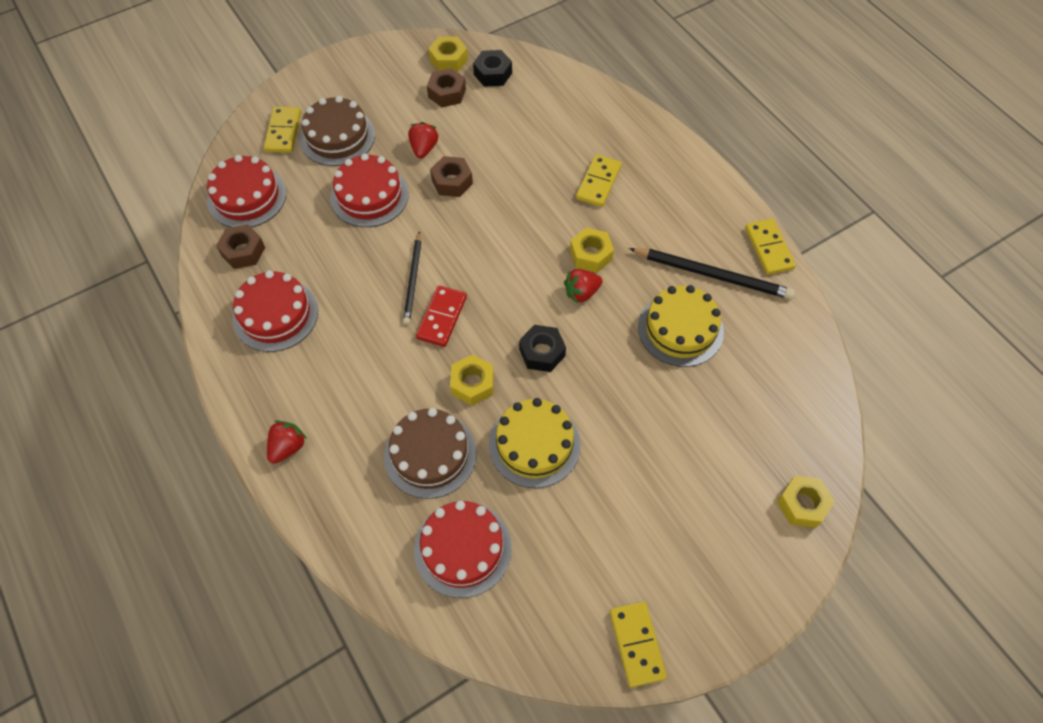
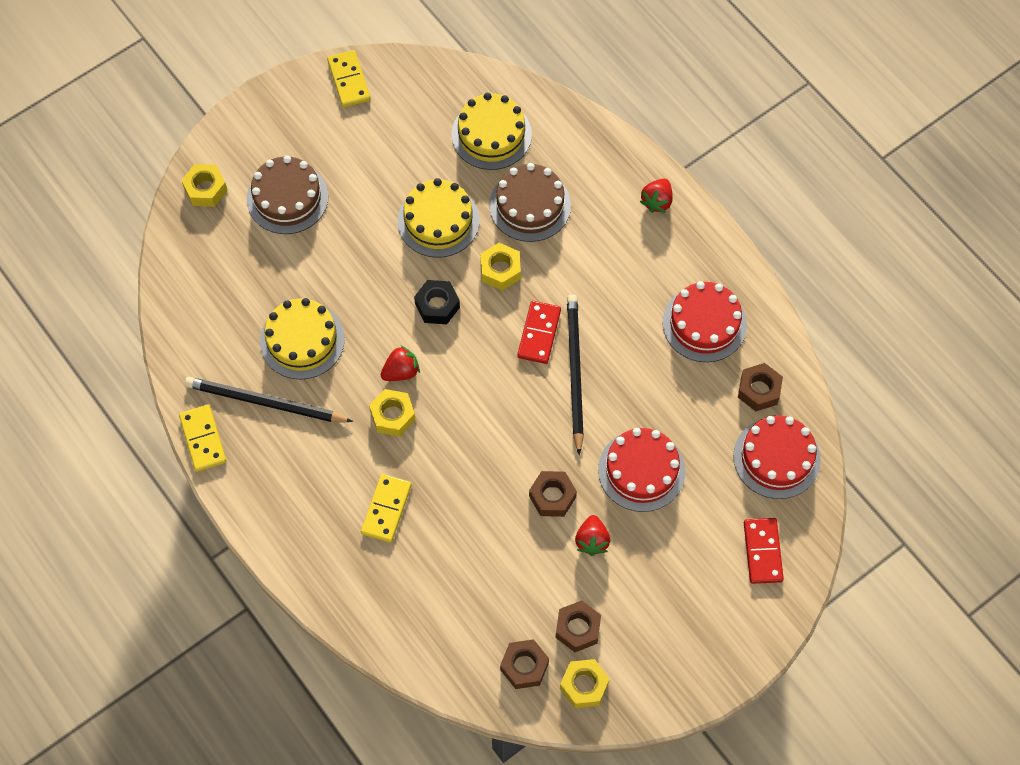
camera: 175 degrees right, 5 degrees up
yellow domino [264,107,301,153] -> red domino [744,518,784,584]
brown cake [300,96,375,166] -> brown cake moved to [247,155,328,234]
black pencil [403,231,421,325] -> black pencil [567,294,584,455], size x1.52
red cake [414,501,512,598] -> yellow cake [452,93,532,170]
black nut [473,50,512,87] -> brown nut [500,639,549,689]

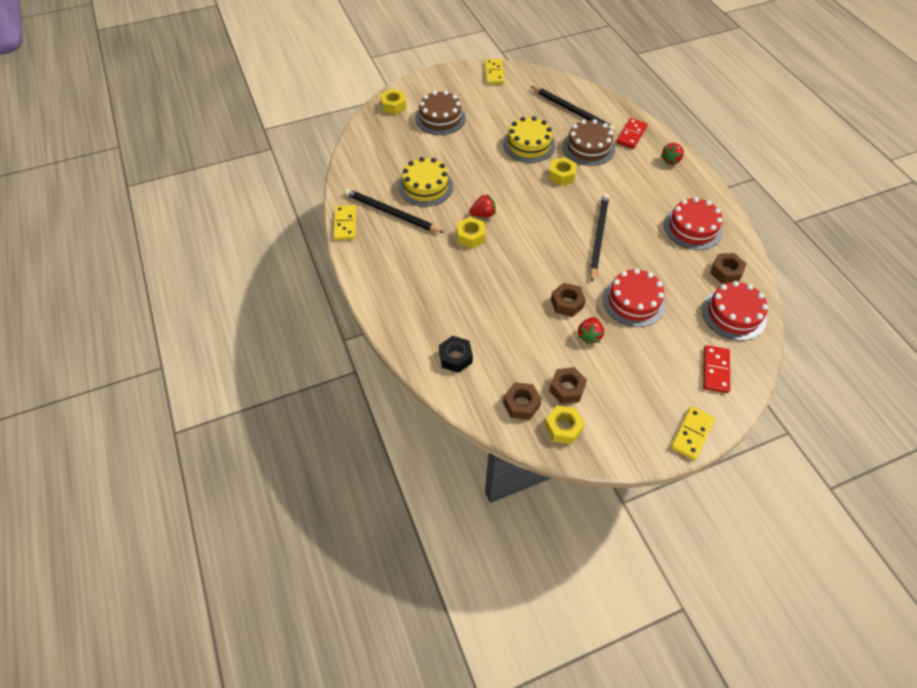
camera: 15 degrees right, 10 degrees down
yellow domino [361,474,412,543] -> yellow domino moved to [671,406,715,460]
black nut [414,280,460,324] -> black nut moved to [439,336,473,373]
yellow cake [452,93,532,170] -> black pencil [531,86,615,131]
red domino [517,301,561,364] -> red domino moved to [616,118,648,149]

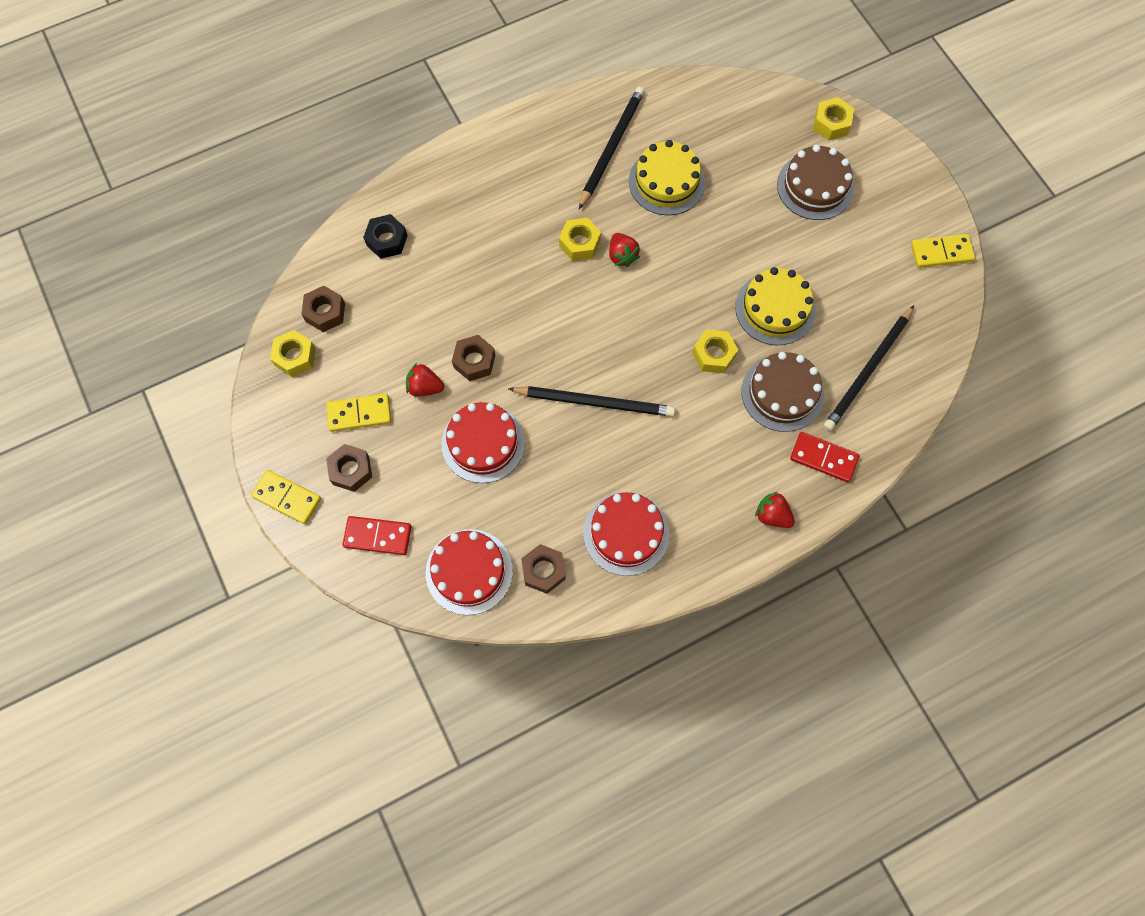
camera: 85 degrees right, 15 degrees up
yellow domino [333,205,356,240] -> yellow domino moved to [326,393,391,432]
brown nut [549,367,587,404] -> brown nut moved to [326,444,372,492]

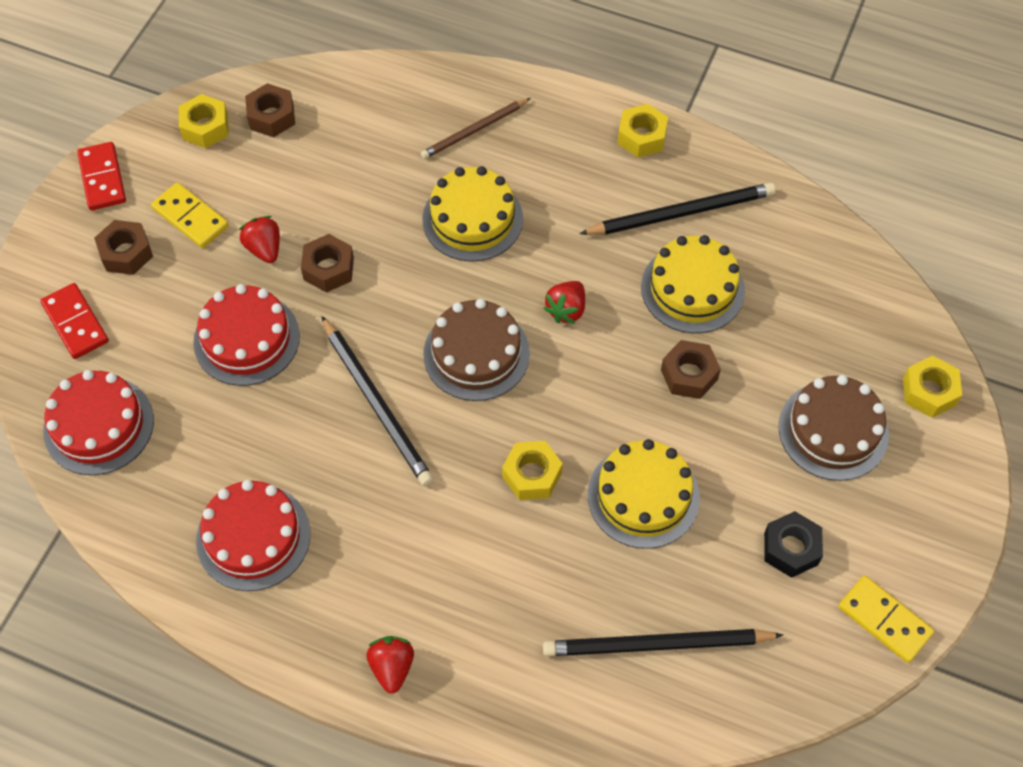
camera: 50 degrees right, 10 degrees down
yellow domino [251,470,321,524] -> none
black nut [363,214,408,259] -> black nut moved to [764,511,823,578]
brown nut [521,544,566,594] -> brown nut moved to [661,340,721,399]
yellow nut [559,218,601,261] -> yellow nut moved to [617,104,668,158]
brown cake [742,352,824,432] -> brown cake moved to [423,299,530,401]
red domino [790,432,859,482] -> red domino moved to [77,142,126,210]
none -> brown pencil [421,98,530,159]
none -> yellow cake [422,166,523,262]

